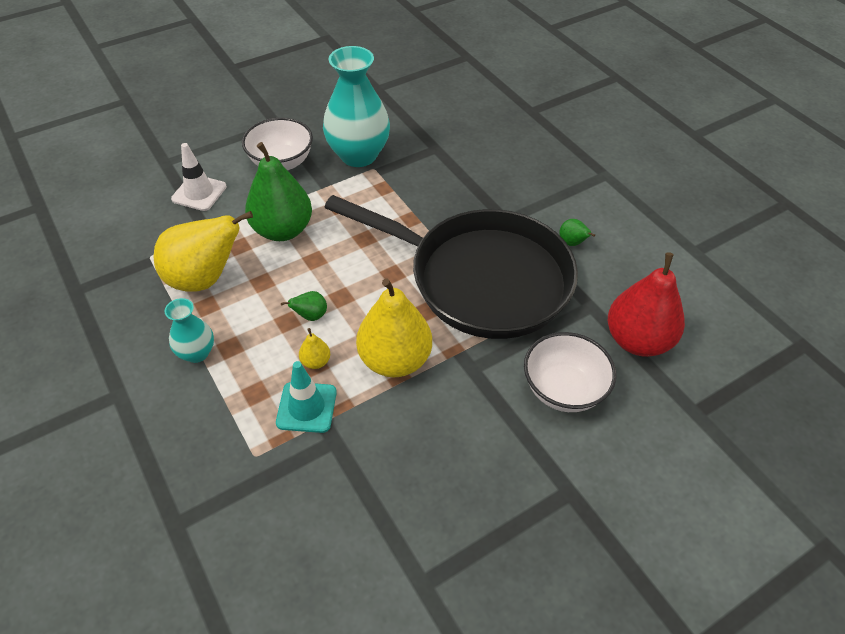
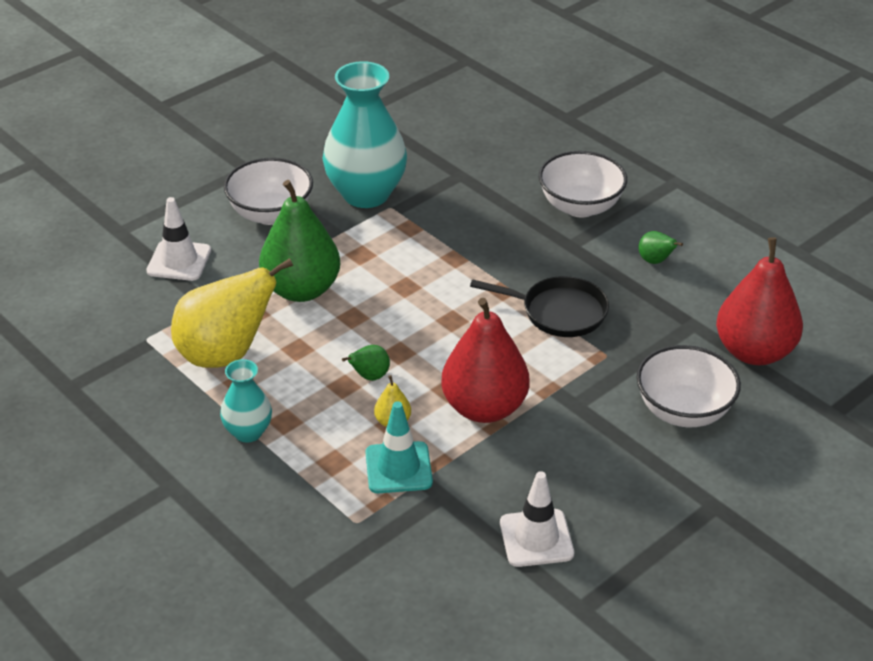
camera: 10 degrees left, 10 degrees down
black pan [325,195,578,339] -> black pan [470,276,609,337], size x0.44
yellow pear [356,279,432,377] -> red pear [441,298,529,423]
none -> white traffic cone [500,471,574,567]
none -> white bowl [539,151,627,218]

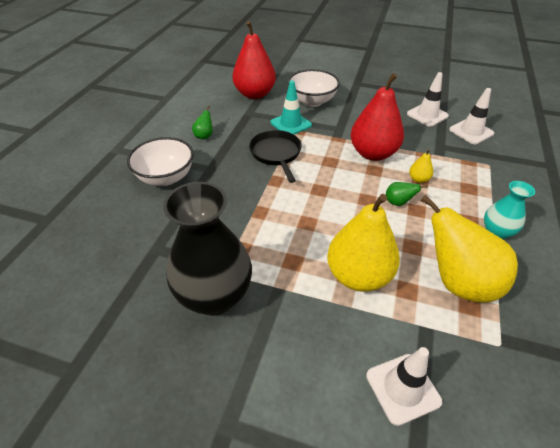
camera: 120 degrees left, 5 degrees up
white bowl [224,158,313,225] -> none
green pear [259,180,340,302] -> yellow pear [327,194,400,292]
turquoise vase [323,61,407,208] -> black vase [163,182,252,316]
turquoise traffic cone [365,401,433,493] -> turquoise traffic cone moved to [271,81,312,134]
none -> white traffic cone [449,88,494,144]

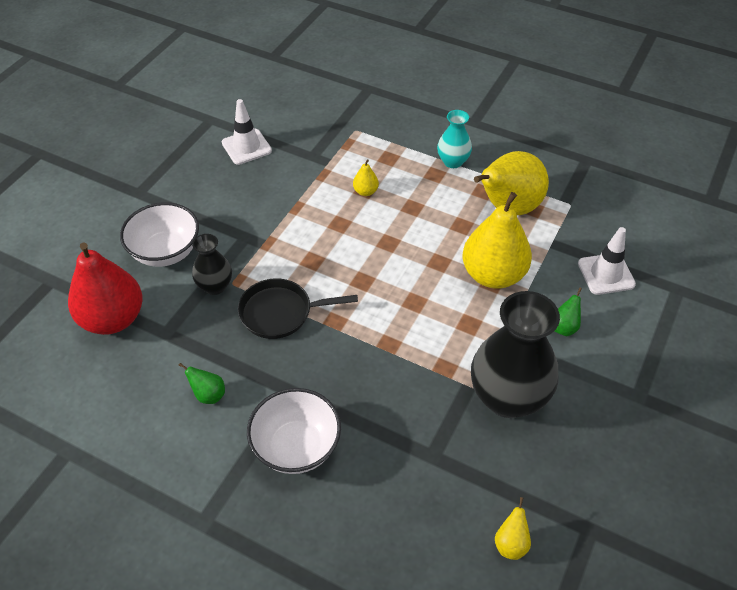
camera: 80 degrees left, 5 degrees up
turquoise traffic cone [271,81,312,134] -> black vase [192,234,232,295]
red pear [351,73,404,161] -> none
green pear [386,182,428,206] -> green pear moved to [555,288,582,336]
white traffic cone [449,88,494,144] -> none
none -> yellow pear [495,497,531,560]

